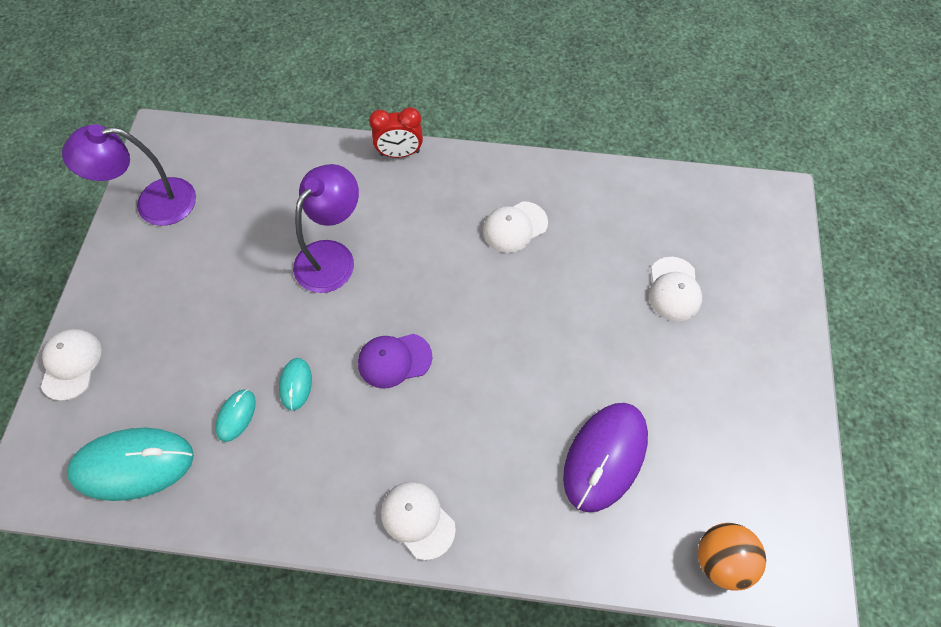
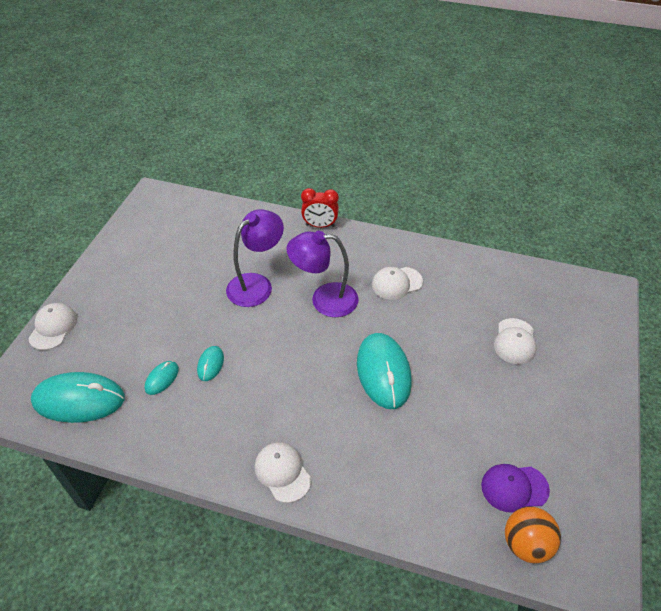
camera: 10 degrees right, 15 degrees down
purple lamp [62,124,196,226] -> purple lamp moved to [286,231,359,317]
purple cap [358,334,432,389] -> purple cap moved to [481,464,550,512]
purple mouse [563,403,648,512] -> none
none -> turquoise mouse [357,333,412,409]

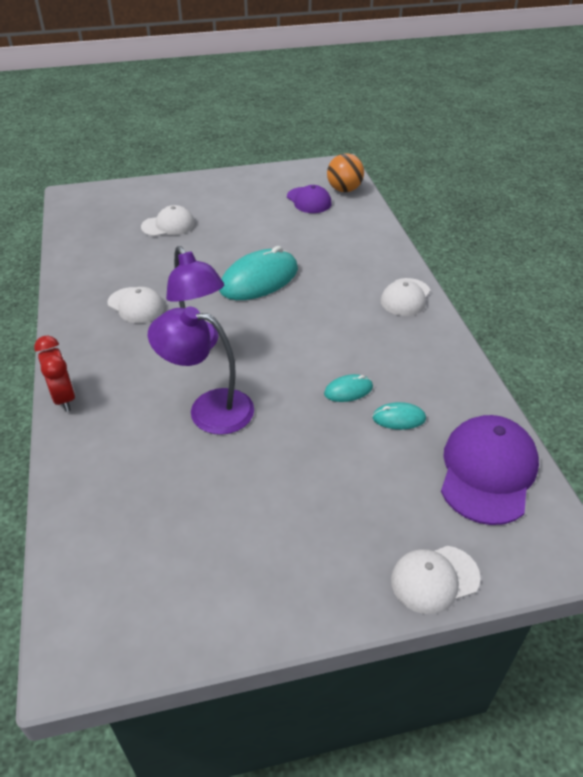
camera: 120 degrees left, 5 degrees down
turquoise mouse [31,372,125,423] -> purple cap [441,415,539,525]

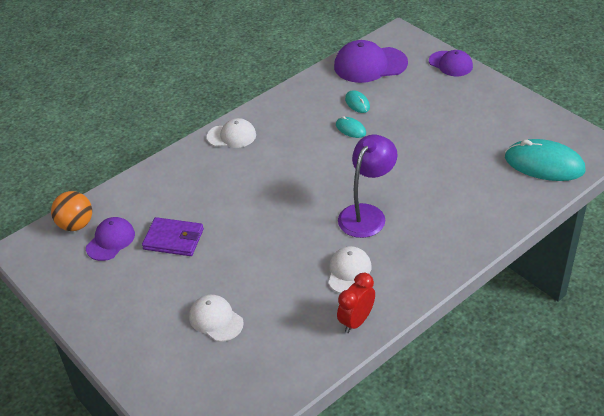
camera: 115 degrees left, 0 degrees up
red clock [34,335,75,412] -> red clock moved to [337,273,375,333]
purple lamp [148,307,254,435] -> none
turquoise mouse [219,246,298,300] -> turquoise mouse moved to [505,139,586,181]
white cap [391,546,481,614] -> purple cap [429,50,473,76]
none -> purple wallet [142,217,204,256]

